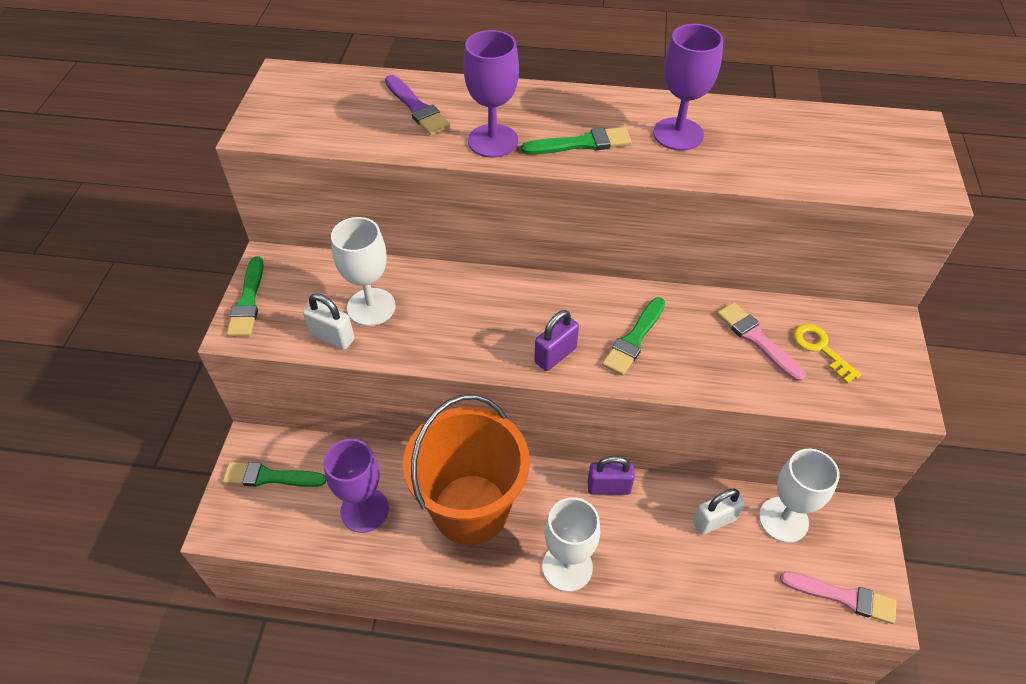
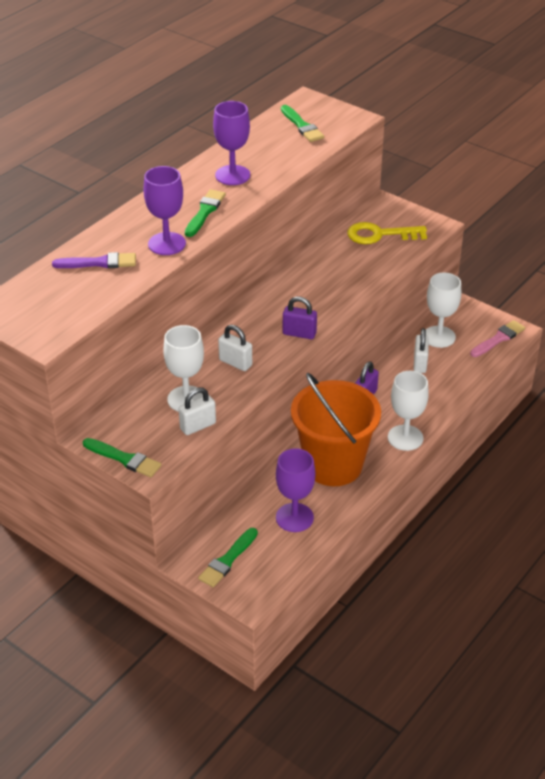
camera: 60 degrees left, 10 degrees down
purple padlock [534,310,579,371] -> purple padlock turned 60 degrees counterclockwise [283,297,317,339]
green brush [602,297,665,376] -> green brush moved to [281,105,324,142]
pink brush [717,302,806,382] -> none
yellow key [793,324,861,384] -> yellow key [347,222,427,244], size x1.56
none -> white padlock [218,325,252,371]

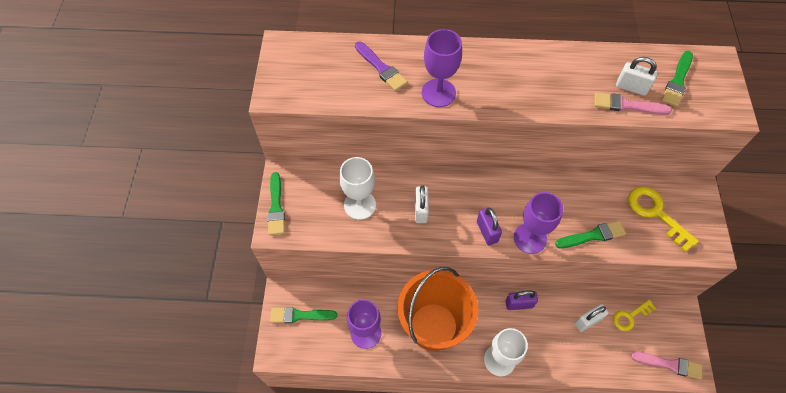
camera: 55 degrees right, 20 degrees up
white padlock [179,387,216,435] -> white padlock moved to [616,57,658,96]
green brush [185,189,226,237] -> green brush moved to [555,220,626,248]
purple goblet [213,101,250,185] -> purple goblet moved to [514,192,563,254]
white goblet [426,273,461,348] -> yellow key [613,300,656,331]
none -> pink brush [594,92,672,115]

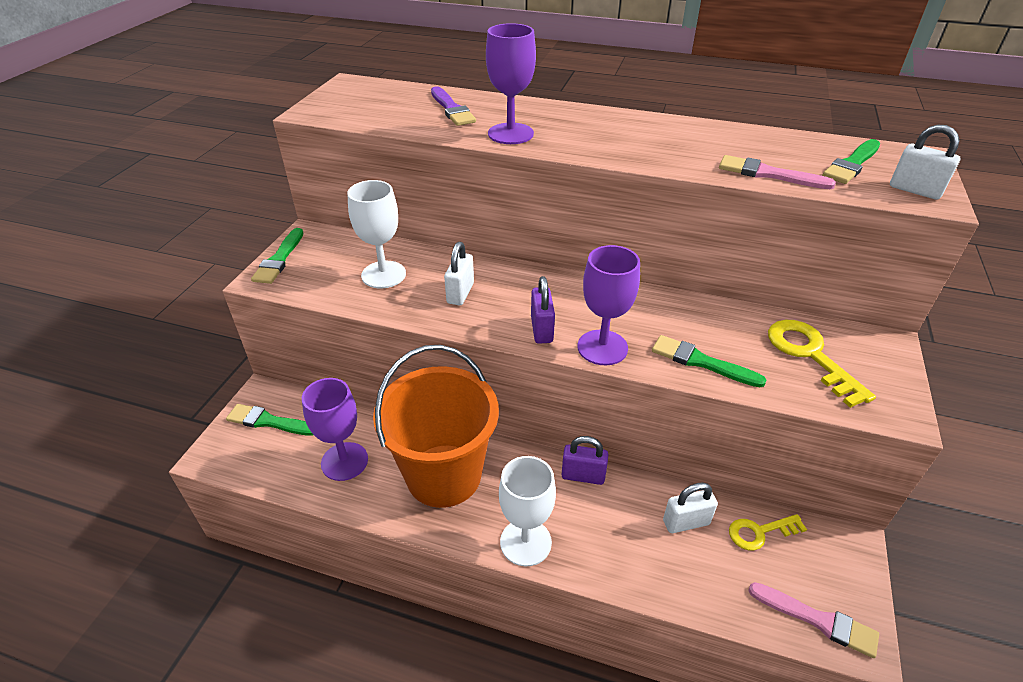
camera: 15 degrees right, 20 degrees down
green brush [555,220,626,248] -> green brush turned 150 degrees counterclockwise [652,335,766,387]
white padlock [616,57,658,96] -> white padlock moved to [890,125,961,200]

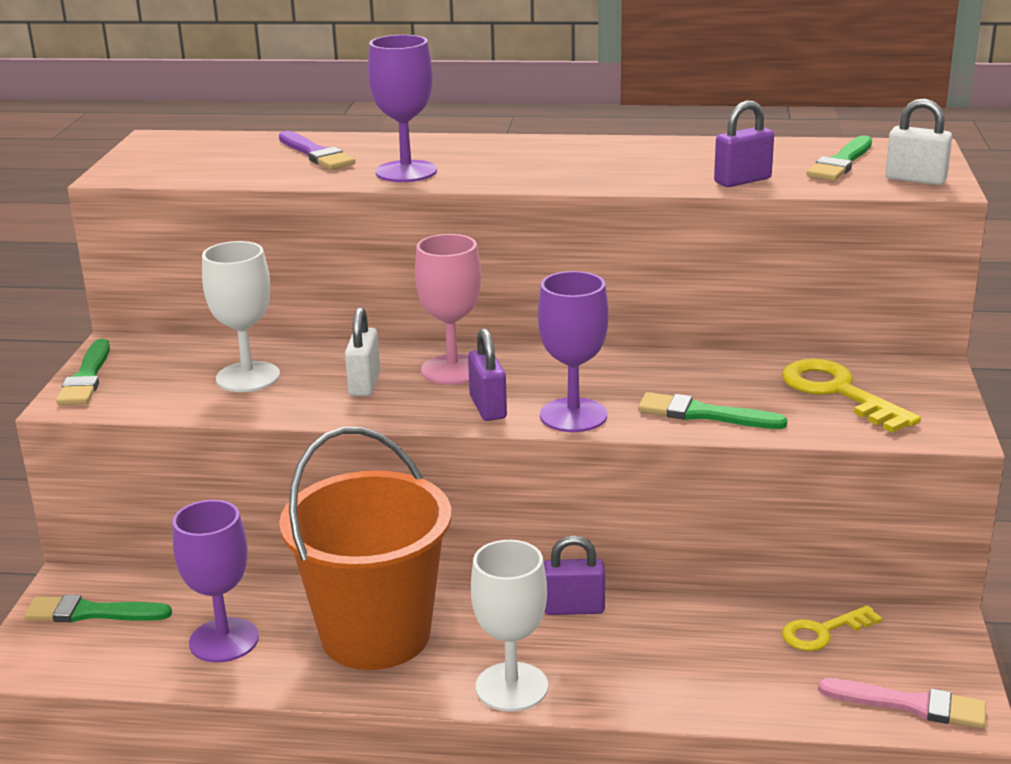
camera: 10 degrees left, 15 degrees down
white padlock [663,482,718,533] -> none
pink brush [719,155,836,189] -> purple padlock [714,100,774,187]
none -> pink goblet [415,234,481,385]

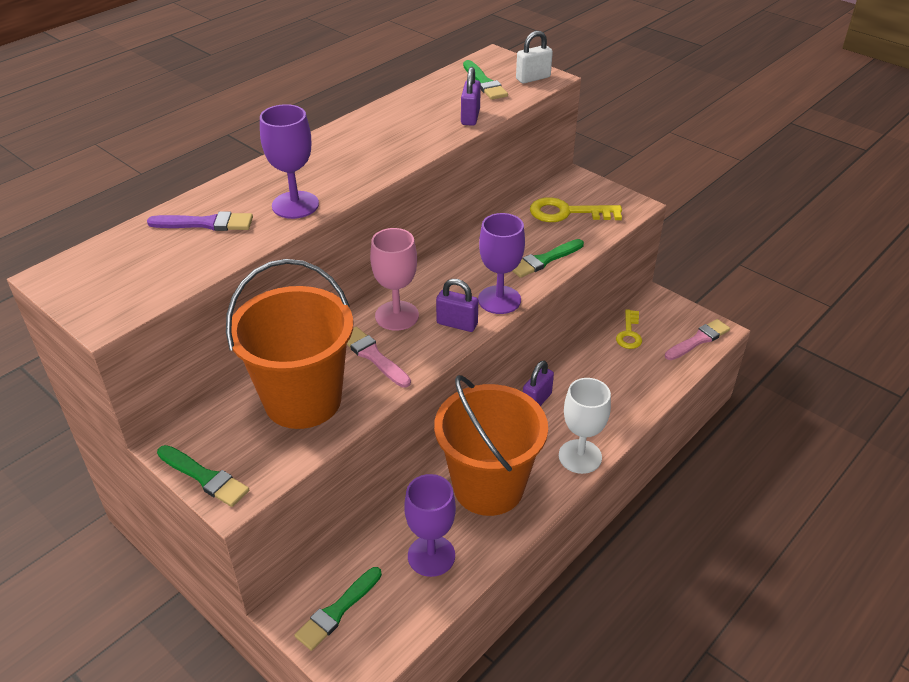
camera: 55 degrees left, 15 degrees up
white goblet [202,241,280,392] -> orange bucket [226,259,353,429]
white padlock [345,307,380,396] -> pink brush [347,327,411,388]

